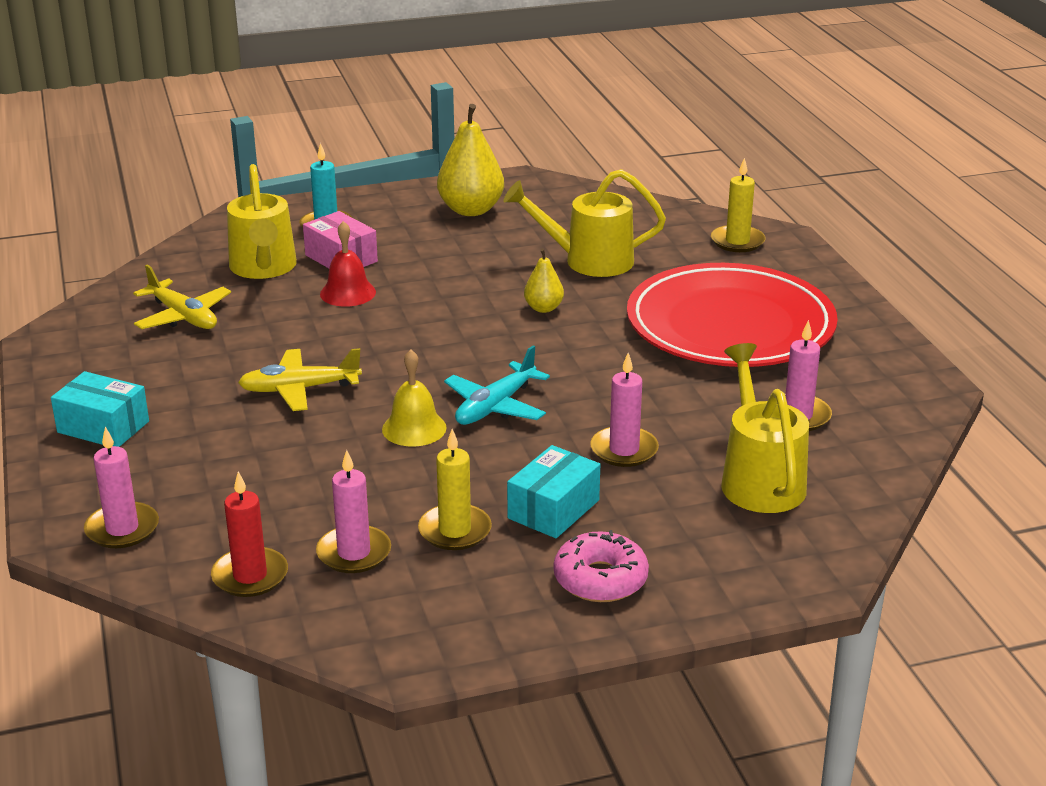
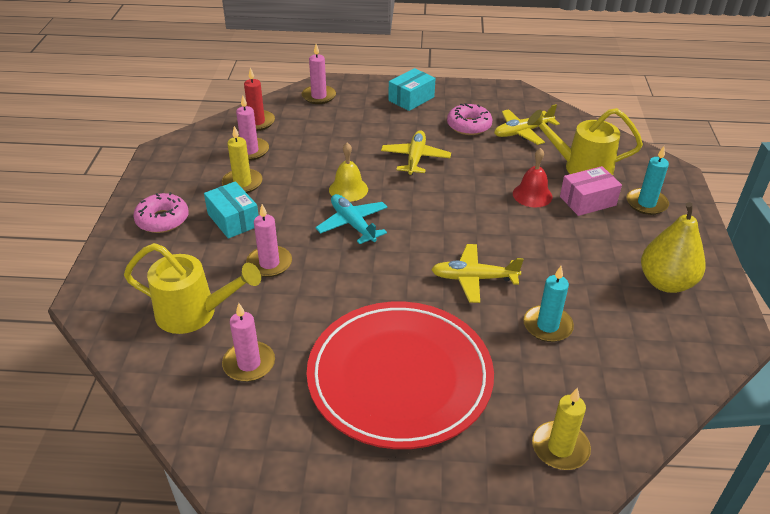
camera: 110 degrees right, 10 degrees up
yellow watering can [503,169,666,277] -> turquoise candle [523,266,574,342]
yellow pear [524,248,564,313] -> yellow plane [431,244,524,303]
none -> pink donut [447,103,492,135]

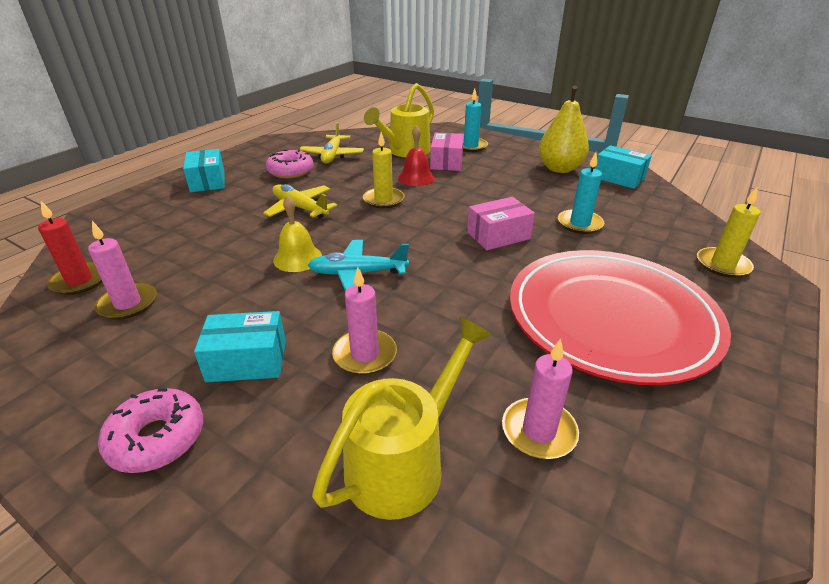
camera: 60 degrees left, 5 degrees down
yellow candle [222,126,263,193] -> yellow candle moved to [363,132,405,209]
pink candle [302,44,336,104] -> none
yellow plane [431,244,524,303] -> pink box [467,197,535,250]
none -> turquoise box [595,145,652,189]

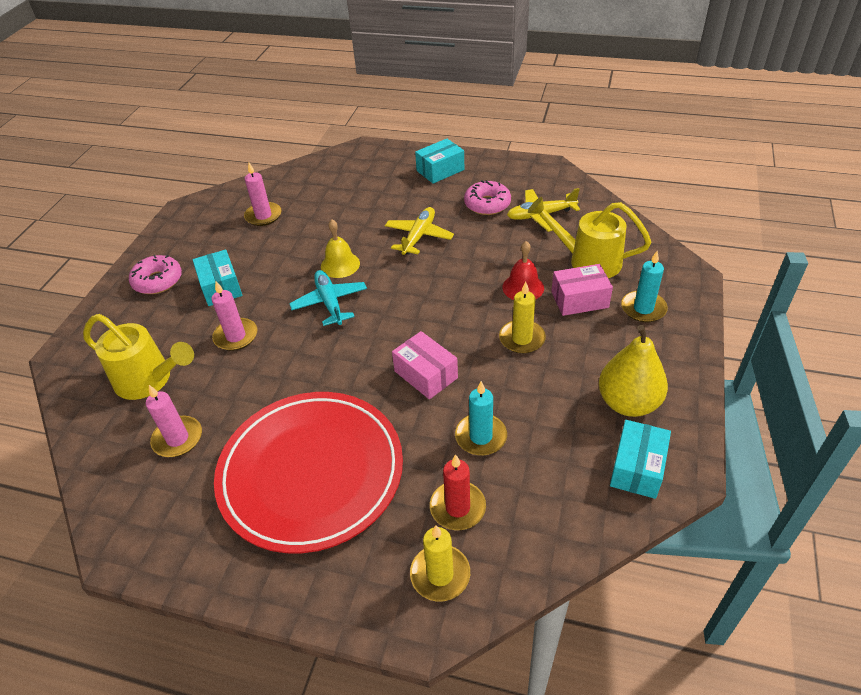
camera: 75 degrees right, 10 degrees up
red candle [38,201,102,295] -> red candle moved to [430,454,486,530]
yellow candle [363,132,405,209] -> yellow candle moved to [499,282,546,354]

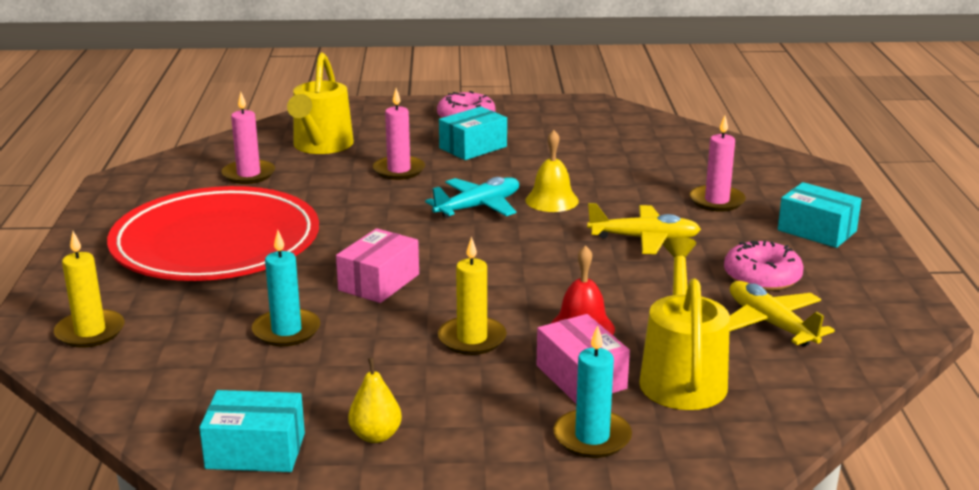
camera: 70 degrees right, 20 degrees down
pink candle [244,163,282,226] -> pink candle moved to [690,116,746,212]
red candle [430,454,486,530] -> none
yellow pear [599,325,668,417] -> yellow pear [348,358,402,443], size x0.53

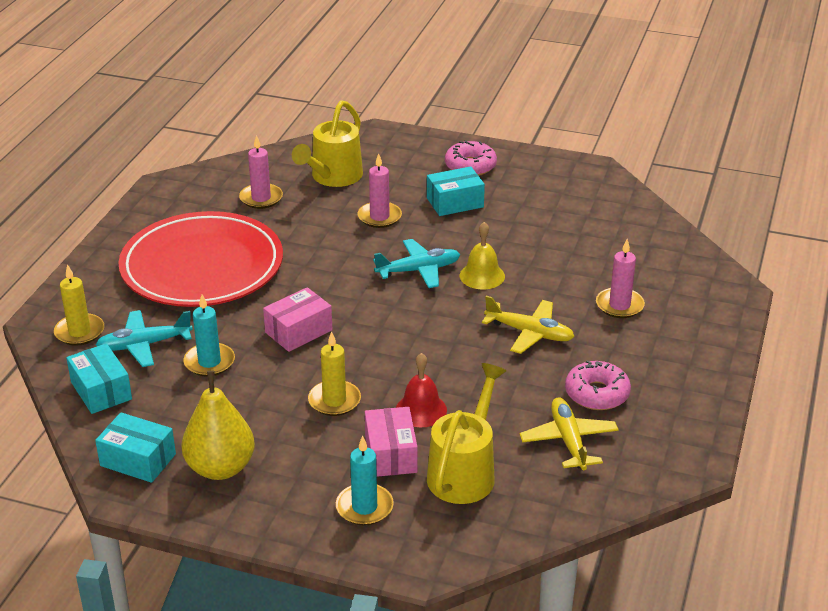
camera: 20 degrees right, 10 degrees up
yellow pear [348,358,402,443] -> yellow pear [181,370,255,480], size x1.88
turquoise box [778,182,862,248] -> turquoise box moved to [66,343,132,414]
none -> turquoise plane [96,310,193,367]

